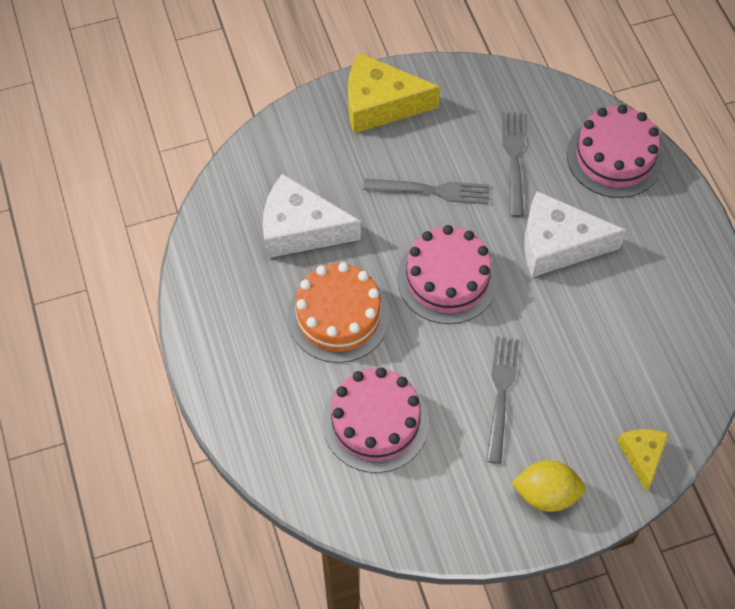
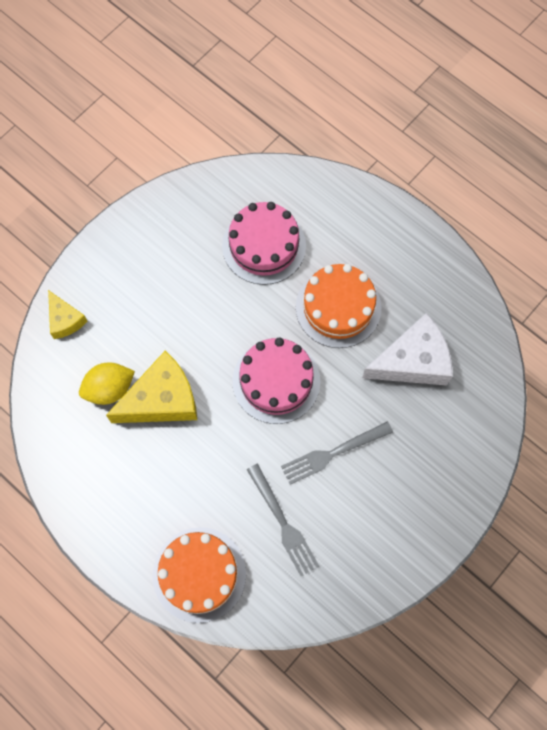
camera: 150 degrees right, 10 degrees up
yellow cheese [348,53,440,133] -> yellow cheese moved to [106,351,197,423]
grey fork [486,336,520,464] -> none
yellow lemon [511,460,586,512] -> yellow lemon moved to [79,363,135,405]
white cheese [524,191,626,277] -> none
pink cake [567,105,663,198] -> orange cake [152,527,246,623]

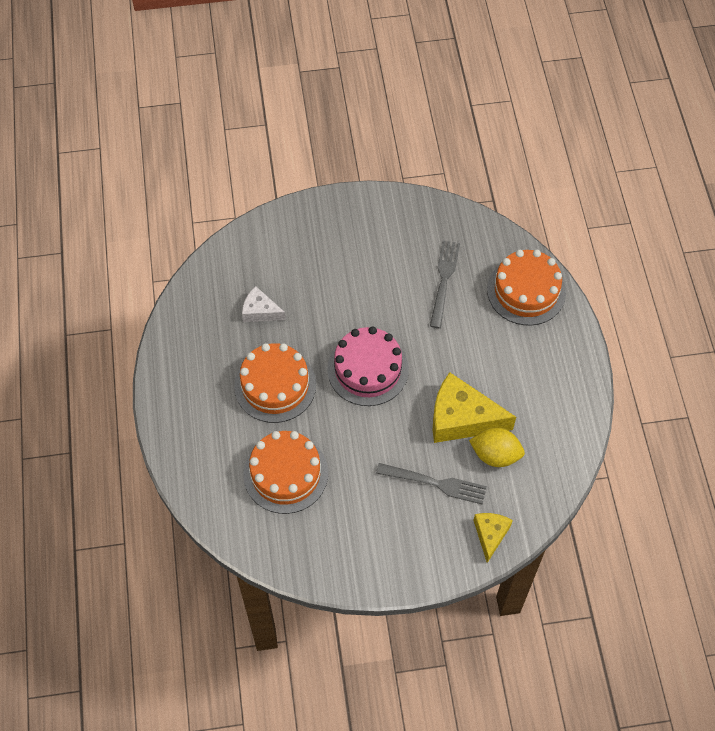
camera: 140 degrees left, 10 degrees down
pink cake [222,202,306,285] -> orange cake [243,431,328,514]
grey fork [281,422,393,484] -> grey fork moved to [376,463,487,505]
white cheese [362,313,453,386] -> white cheese [242,286,286,322], size x0.55

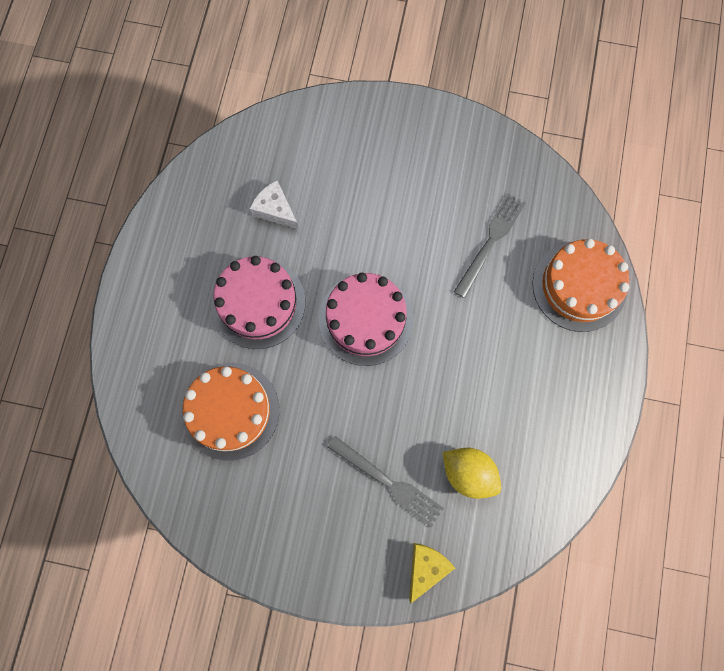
camera: 20 degrees right, 15 degrees up
orange cake [234,343,316,423] -> pink cake [211,256,305,349]
yellow cheese [433,372,516,443] -> none

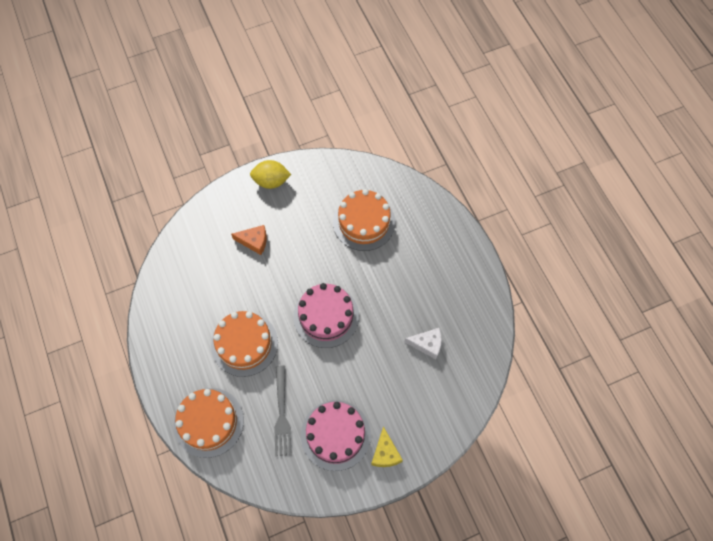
camera: 145 degrees right, 10 degrees down
pink cake [211,256,305,349] -> pink cake moved to [301,400,371,471]
grey fork [327,436,444,528] -> orange cheese [231,225,267,255]
yellow cheese [409,543,455,604] -> yellow cheese moved to [371,426,403,467]
yellow lemon [443,448,501,499] -> yellow lemon moved to [250,160,291,189]
none -> orange cake [211,311,278,377]

